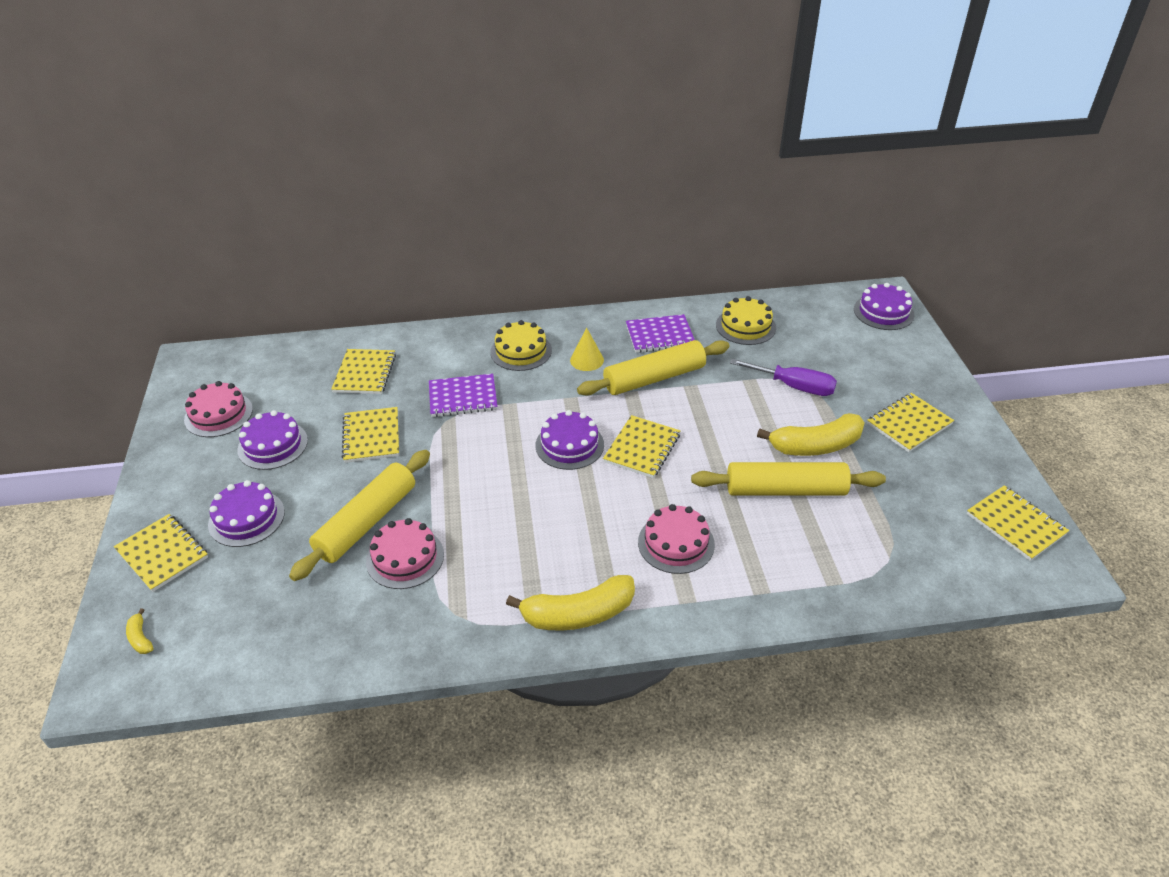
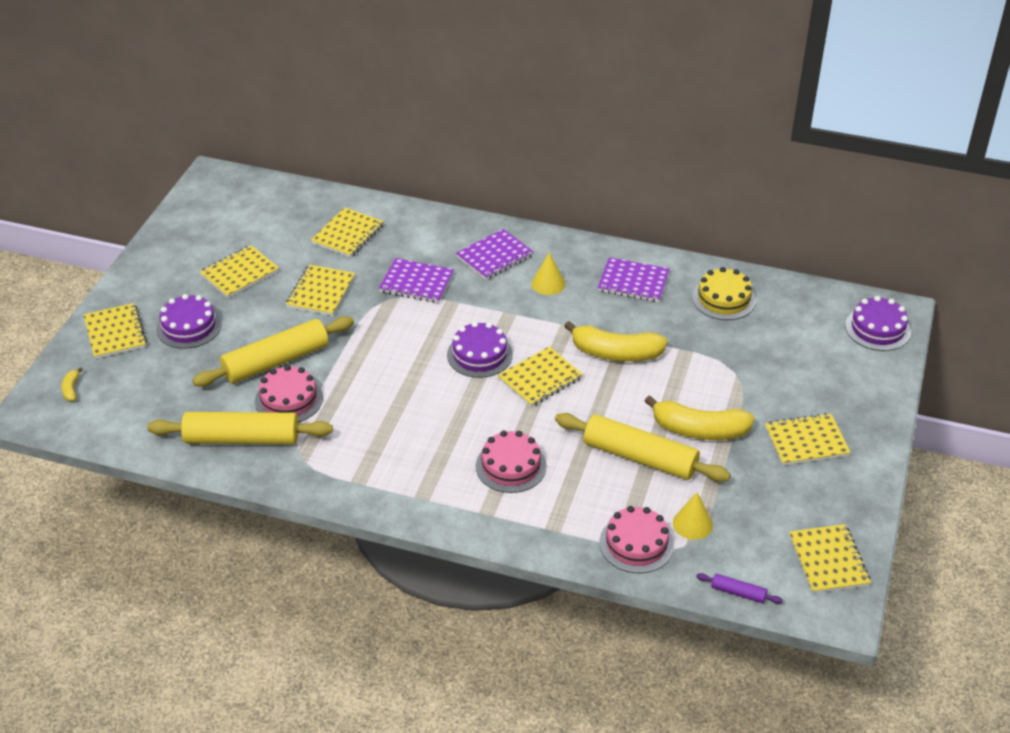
camera: 25 degrees right, 0 degrees up
pink cake [184,381,253,437] -> pink cake moved to [599,506,674,573]
purple cake [237,410,308,470] -> yellow notebook [199,245,279,298]
yellow cake [490,320,552,371] -> purple notebook [456,229,534,280]
yellow banana [506,575,635,631] -> yellow banana moved to [564,321,668,362]
yellow rolling pin [577,340,729,396] -> yellow rolling pin moved to [147,412,333,444]
purple screwdriver [730,359,837,396] -> none
none -> yellow cone [673,492,713,540]
none -> purple rolling pin [696,573,783,604]

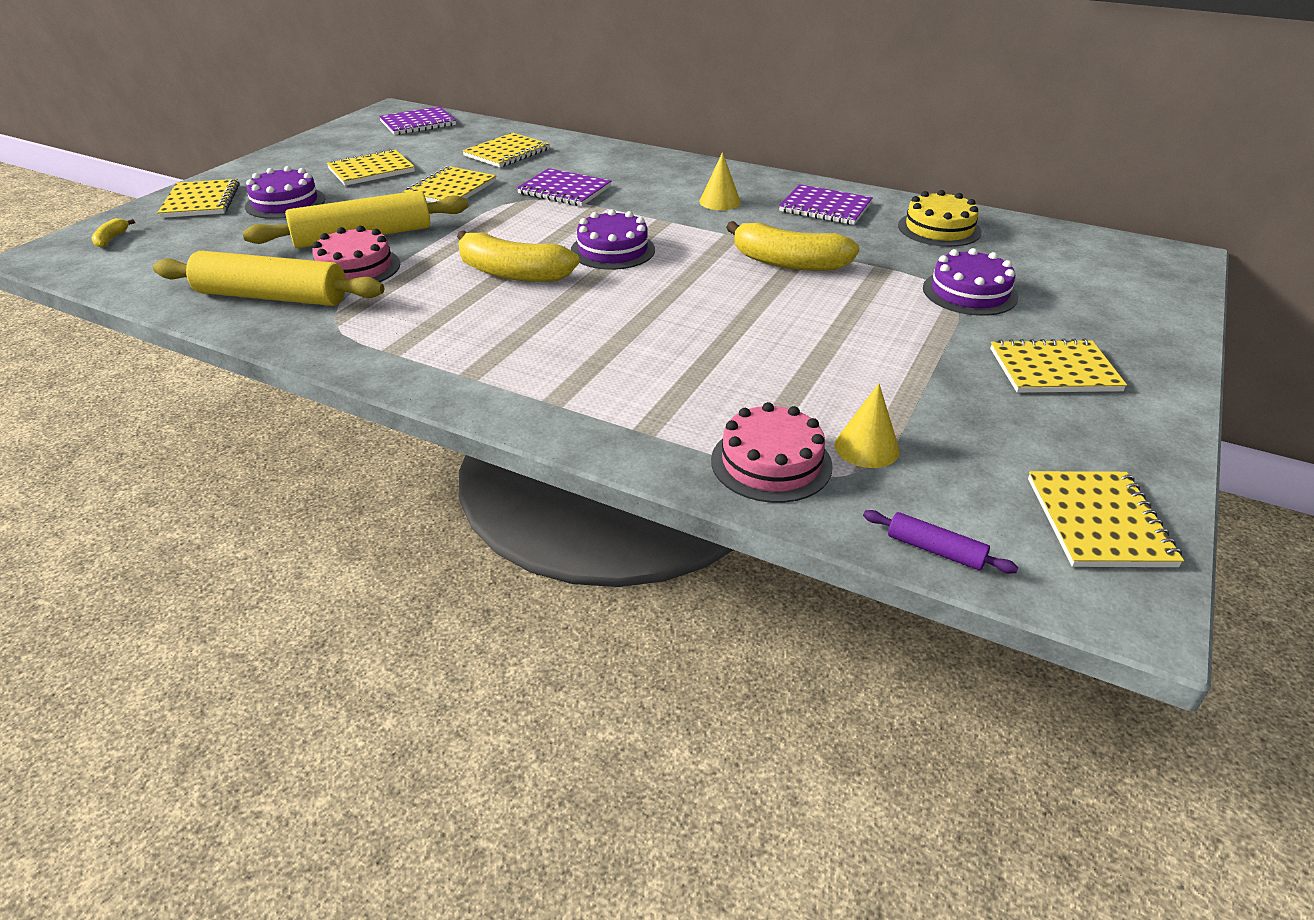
camera: 10 degrees right, 5 degrees down
purple notebook [456,229,534,280] -> purple notebook moved to [379,106,456,135]
pink cake [476,431,547,493] -> none
yellow notebook [498,346,583,407] -> none
yellow rolling pin [555,413,731,482] -> none
yellow banana [645,395,755,440] -> yellow banana moved to [457,230,580,282]
purple cake [845,296,911,351] -> purple cake moved to [923,248,1018,316]

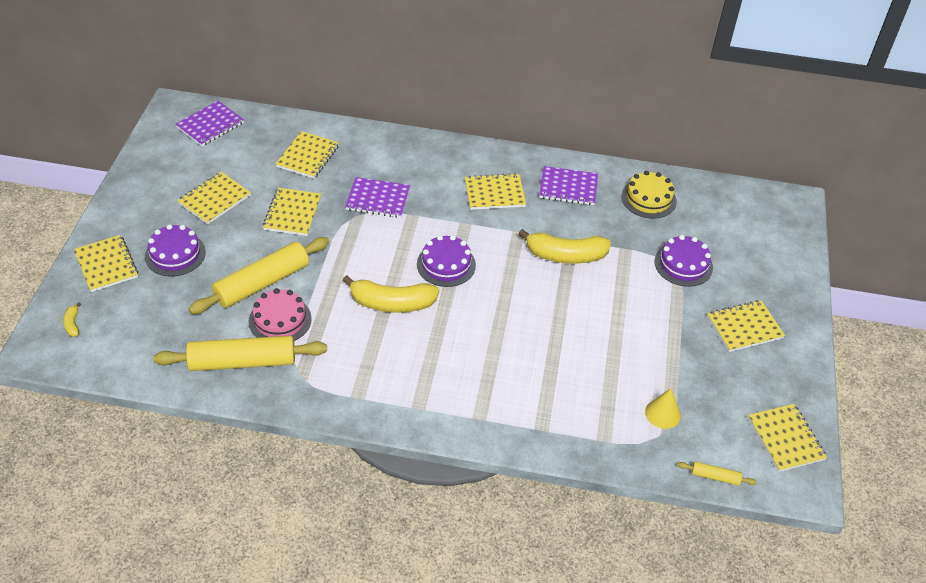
camera: 20 degrees left, 10 degrees up
yellow cone [699,152,741,210] -> yellow notebook [465,173,526,210]
pink cake [711,402,833,503] -> none
purple rolling pin [863,510,1019,574] -> yellow rolling pin [677,461,757,486]

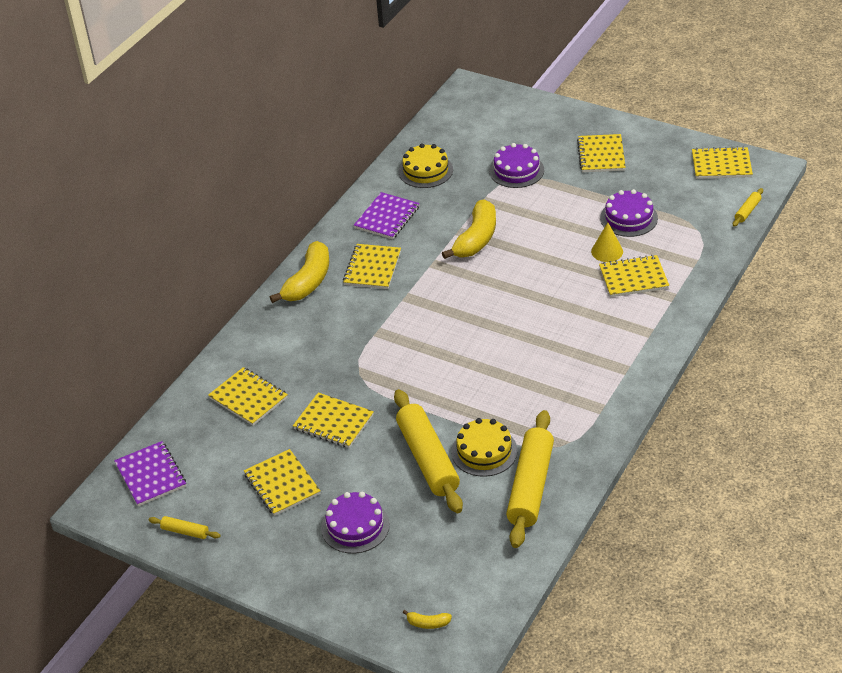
camera: 65 degrees left, 5 degrees down
yellow notebook [74,235,138,292] -> yellow notebook moved to [599,255,669,297]
pink cake [249,288,312,341] -> yellow cake [451,418,518,477]
yellow banana [342,275,439,313] -> yellow banana moved to [270,241,329,303]
purple notebook [345,177,410,218] -> none
purple cake [417,235,476,287] -> purple cake moved to [600,189,658,237]
yellow cone [645,389,681,429] -> yellow cone moved to [591,223,623,262]
none -> yellow rolling pin [149,516,220,539]

